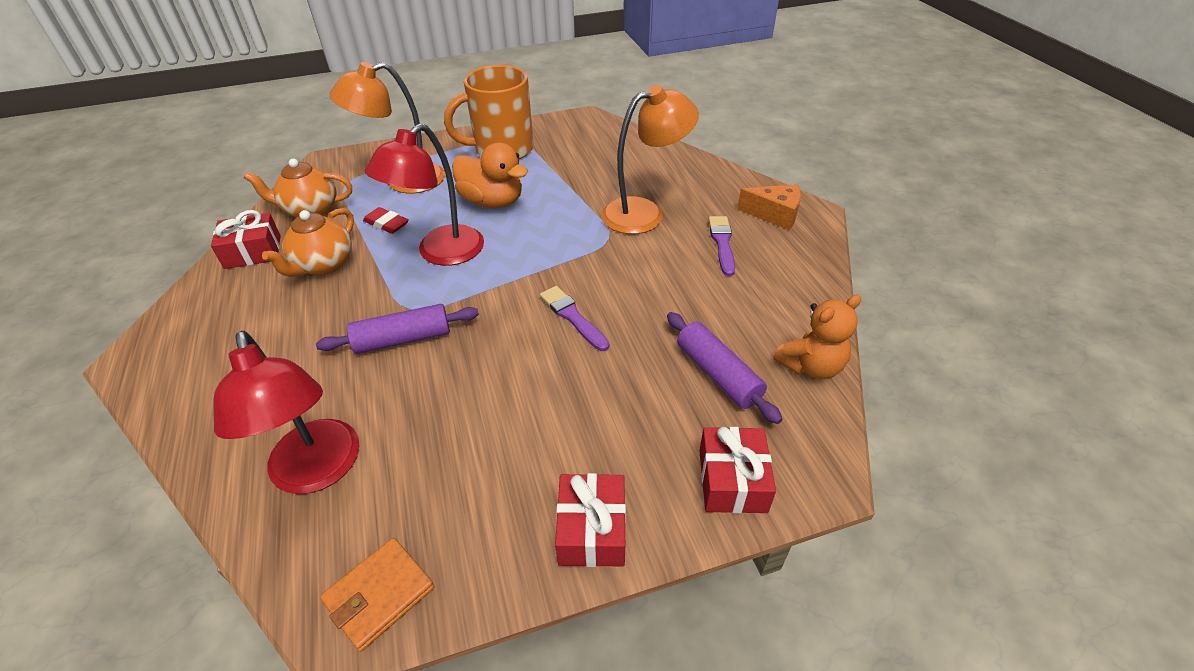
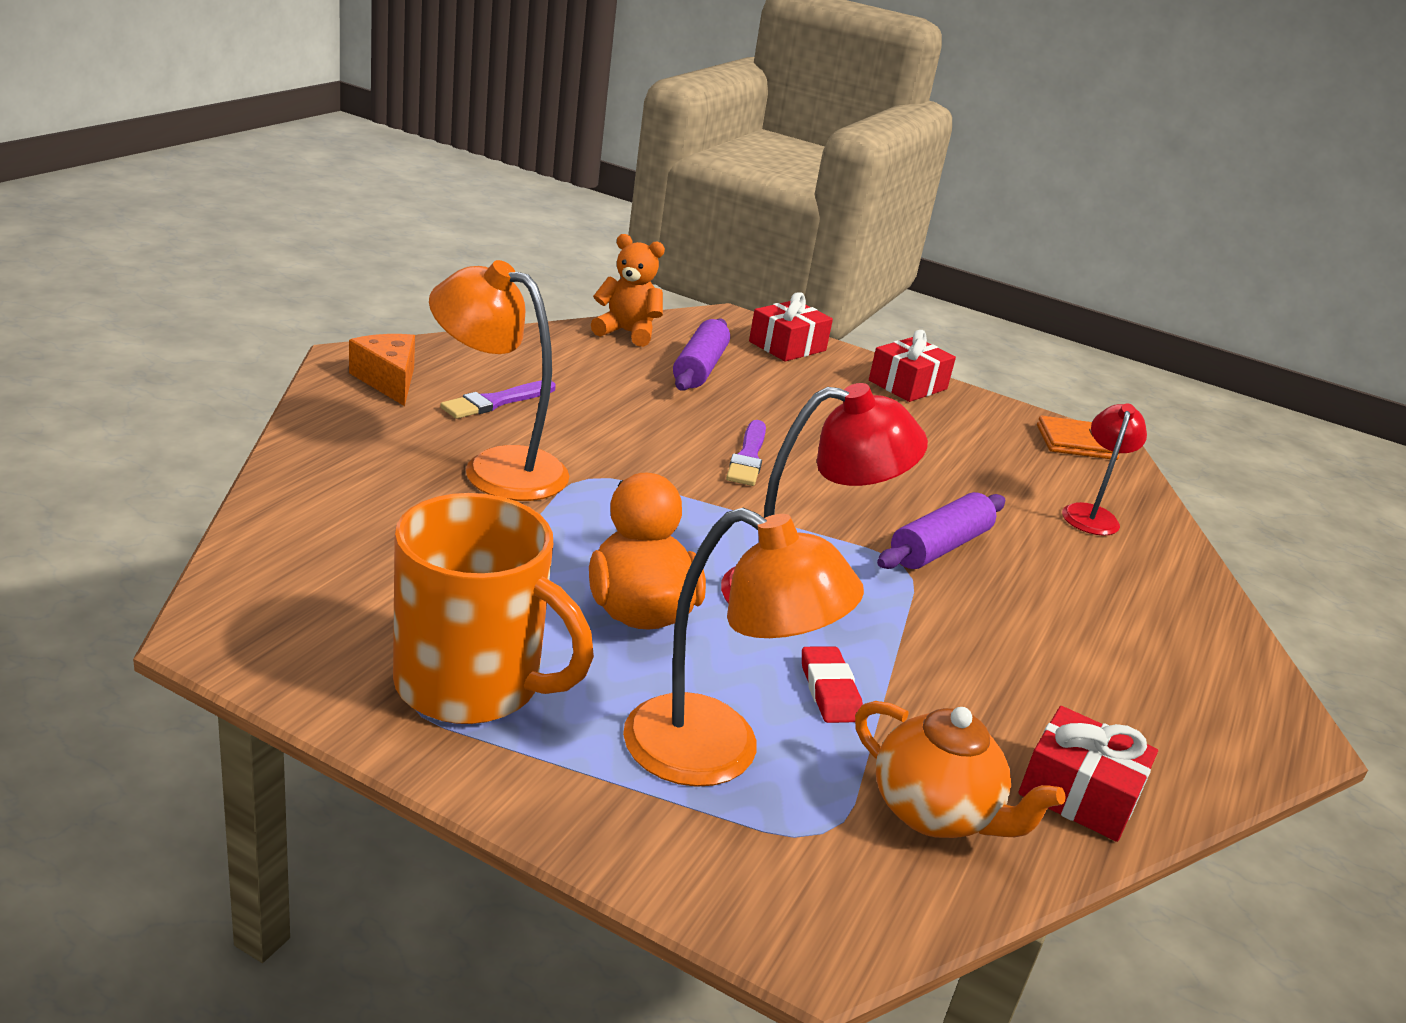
camera: 140 degrees left, 15 degrees down
red lamp [213,331,359,494] -> red lamp [1062,404,1147,536], size x0.61
orange teapot [262,208,354,277] -> none
purple rolling pin [316,304,479,354] -> purple rolling pin turned 75 degrees counterclockwise [877,492,1005,569]

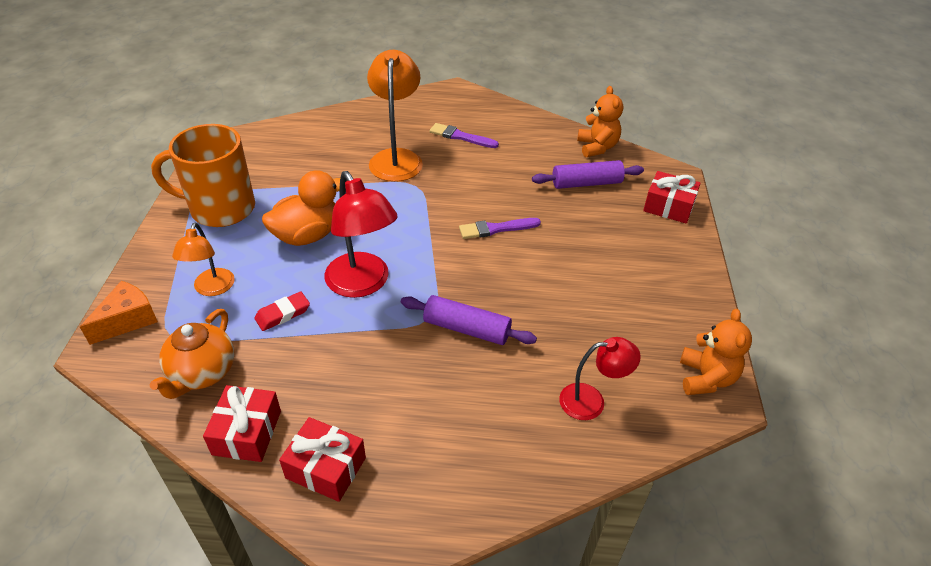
camera: 70 degrees right, 15 degrees up
orange cheese [349,334,415,406] -> orange cheese moved to [80,281,158,345]
orange mug [393,493,594,724] -> orange mug turned 90 degrees clockwise [151,124,255,227]
orange lamp [623,508,864,787] -> orange lamp [172,223,235,296], size x0.61
red gift [869,330,956,402] -> red gift moved to [279,417,366,502]
orange wallet [1037,416,1120,460] -> orange teddy bear [680,309,752,395]

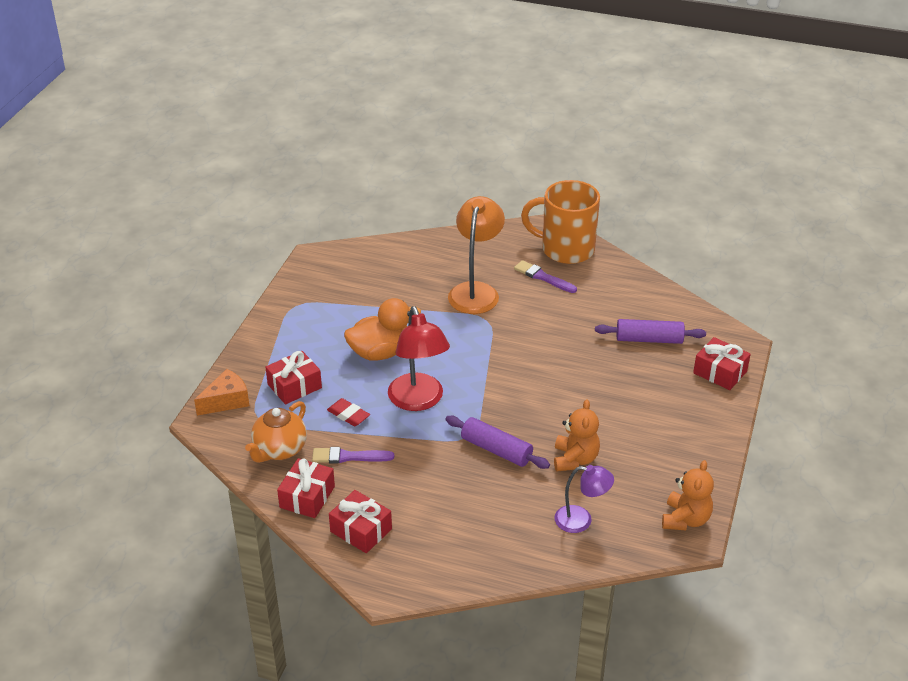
camera: 15 degrees right, 5 degrees down
orange mug [151,124,255,227] -> orange mug moved to [521,180,600,264]
orange lamp [172,223,235,296] -> red gift [266,351,322,404]
red eraser [254,292,310,331] -> red eraser turned 60 degrees clockwise [327,398,370,426]
purple brush [459,218,541,239] -> purple brush moved to [312,447,394,463]
red lamp [559,337,641,420] -> purple lamp [554,465,614,533]
orange teddy bear [577,86,623,157] -> orange teddy bear moved to [554,399,600,471]

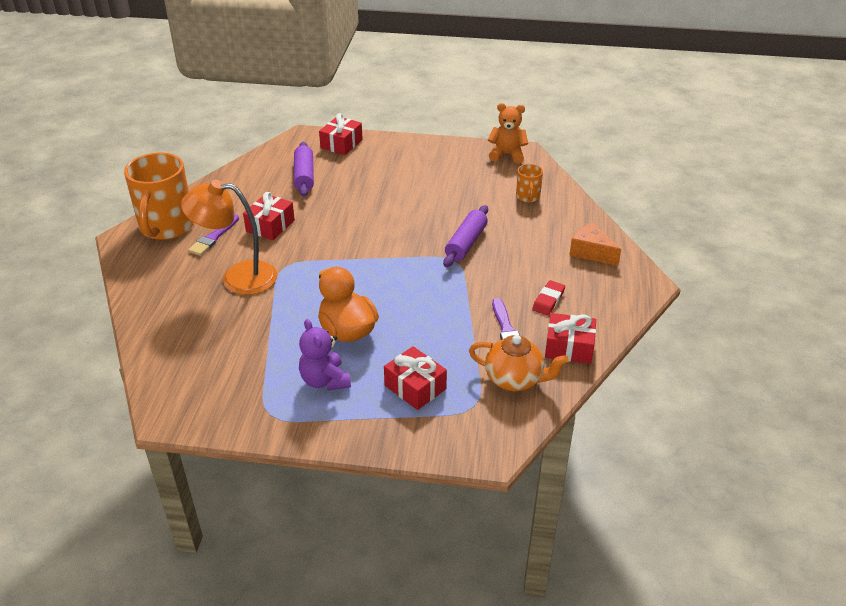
camera: 100 degrees left, 0 degrees up
orange cheese [194,369,249,416] -> orange cheese moved to [569,223,621,266]
red eraser [327,398,370,426] -> red eraser moved to [532,280,565,315]
red gift [329,490,392,553] -> red gift moved to [243,192,295,240]
red lamp [388,306,450,411] -> none
orange teddy bear [554,399,600,471] -> none
purple lamp [554,465,614,533] -> orange mug [516,164,543,203]
none -> purple teddy bear [299,319,351,391]

